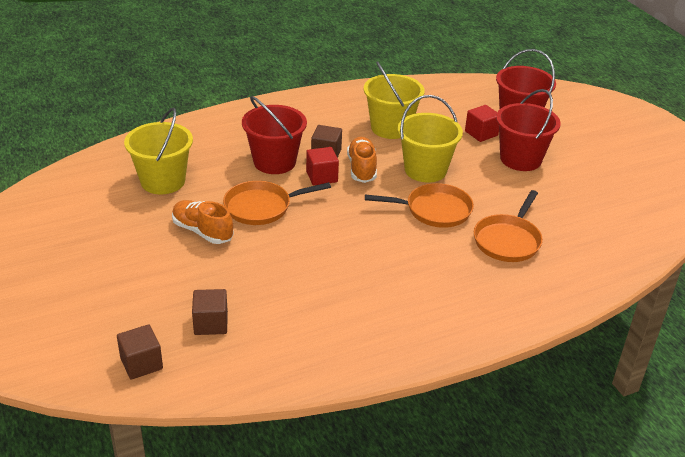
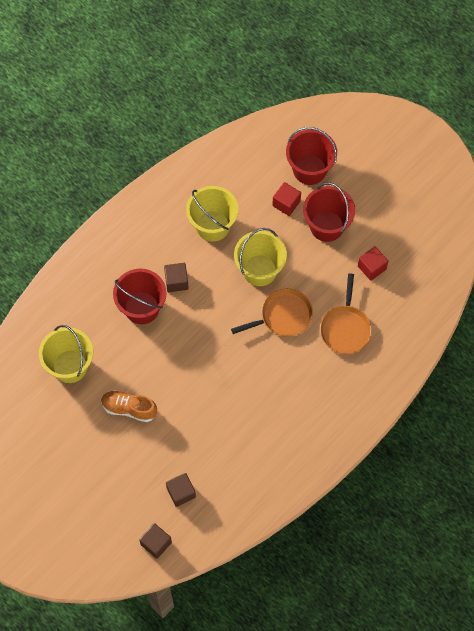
camera: 20 degrees left, 30 degrees up
orange pan [223,181,331,225] -> none
red cube [306,147,339,185] -> red cube moved to [358,246,388,281]
orange shoe [347,137,377,183] -> none

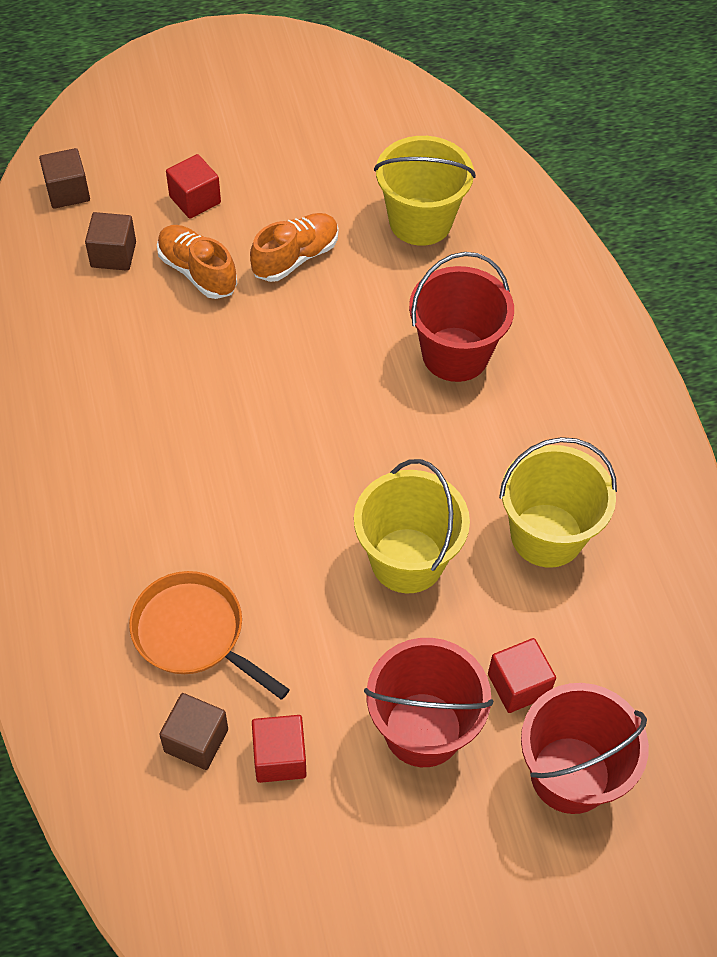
camera: 120 degrees right, 10 degrees down
brown cube [164,263,189,292] -> brown cube moved to [159,693,228,770]
orange pan [231,289,313,337] -> none
none -> orange shoe [157,225,237,299]
none -> red cube [166,154,221,219]

